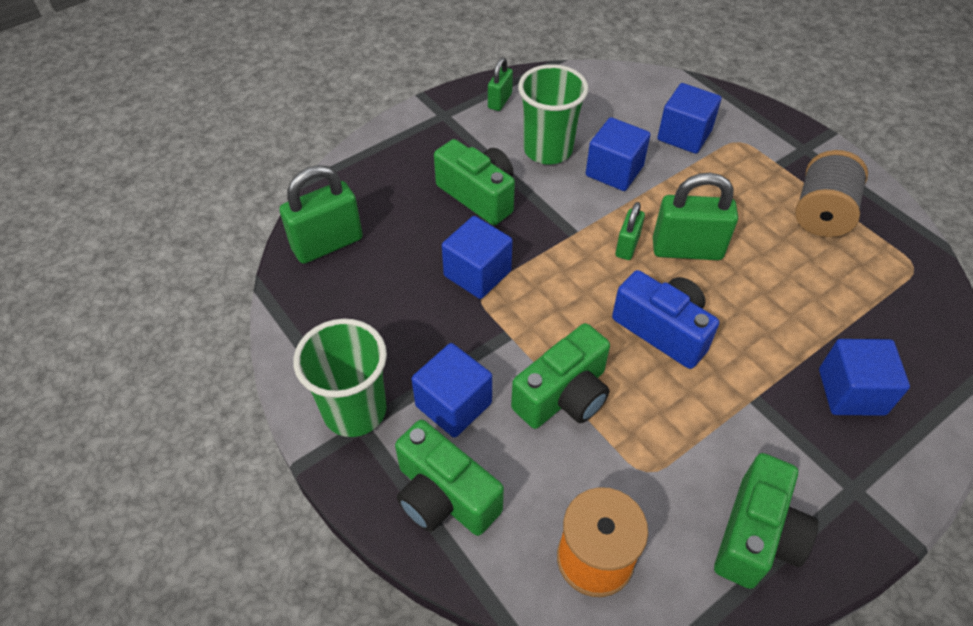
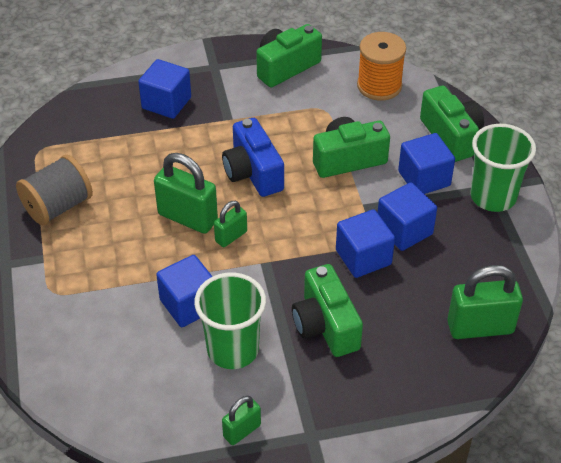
camera: 155 degrees left, 5 degrees down
blue cube [657,83,721,154] -> blue cube moved to [378,182,437,251]

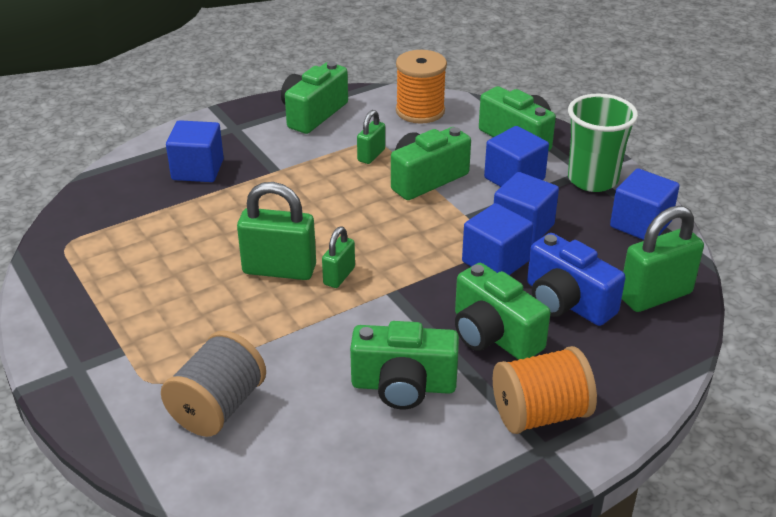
camera: 20 degrees left, 10 degrees down
grey spool [16,154,93,226] -> grey spool moved to [161,330,266,437]
blue cube [156,255,213,327] -> blue cube moved to [610,168,680,240]
green cup [194,272,266,369] -> green camera [350,321,459,410]
blue camera [222,118,284,197] -> blue camera moved to [527,233,625,326]
green padlock [222,396,261,445] -> green padlock moved to [357,110,385,164]
none -> orange spool [493,346,597,434]

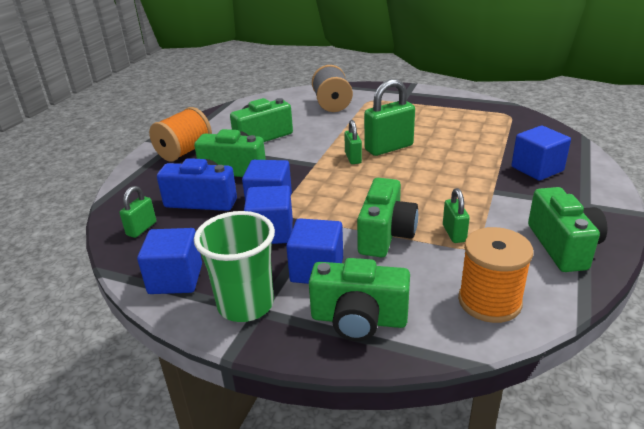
camera: 145 degrees right, 5 degrees down
green padlock [622,206,704,312] -> green padlock [119,186,156,238], size x0.56

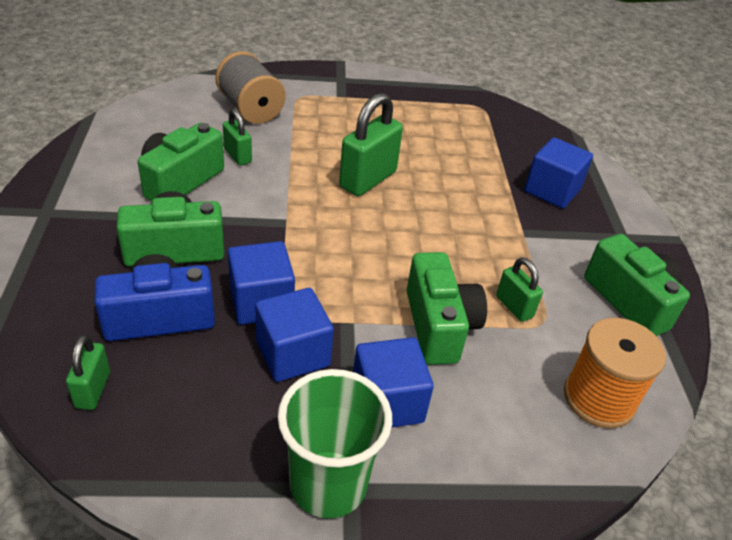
camera: 30 degrees left, 10 degrees up
blue cube [137,228,202,294] -> none
orange spool [149,107,212,161] -> none
green camera [309,258,410,341] -> none
green padlock [344,120,362,164] -> green padlock moved to [223,109,252,166]

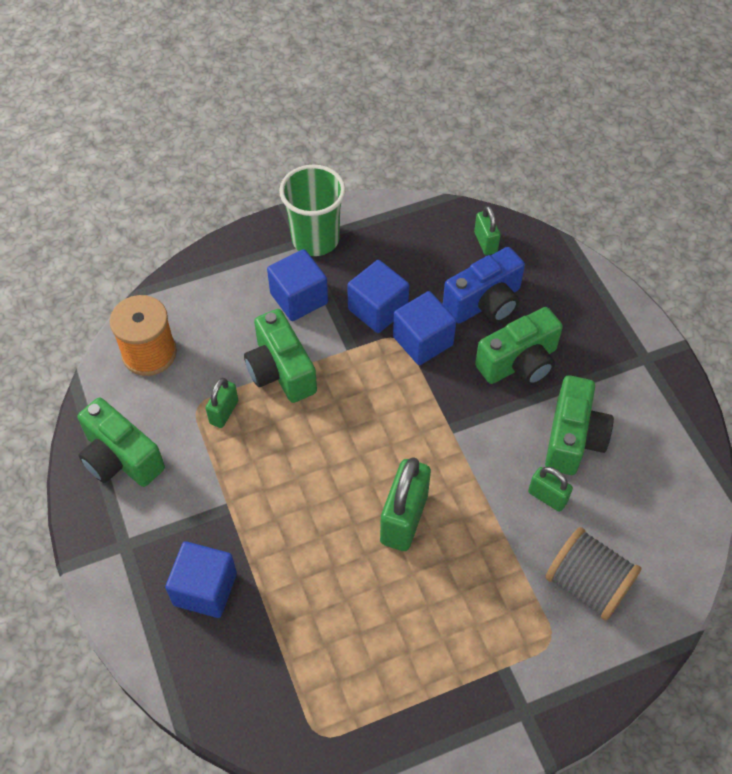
camera: 165 degrees right, 15 degrees up
green padlock [496,257,543,322] -> green padlock turned 75 degrees clockwise [205,378,238,428]

